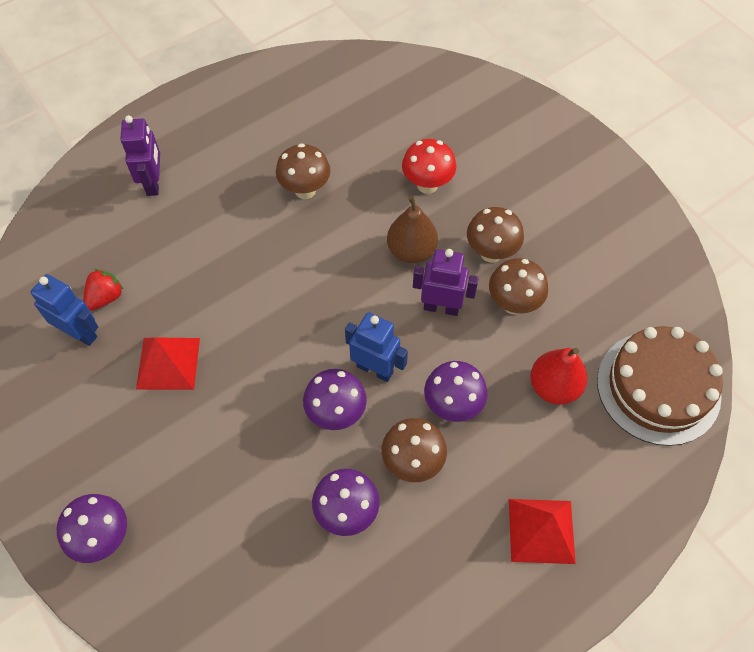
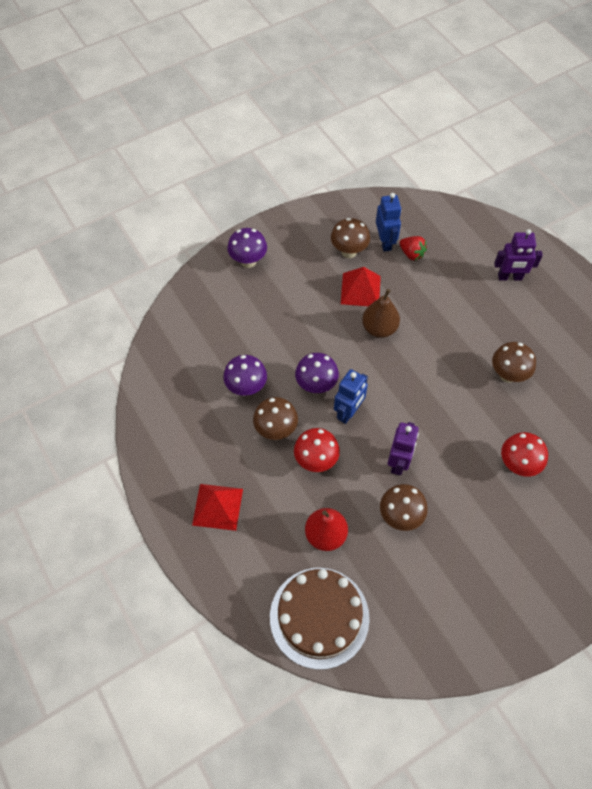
camera: 95 degrees right, 0 degrees up
blue robot [31,274,98,346] -> blue robot turned 45 degrees counterclockwise [376,193,401,252]
brown pear [387,196,438,263] -> brown pear moved to [362,289,400,338]
purple mushroom [424,361,488,422] -> red mushroom [294,428,340,472]
brown mushroom [467,207,524,262] -> brown mushroom moved to [331,218,370,258]

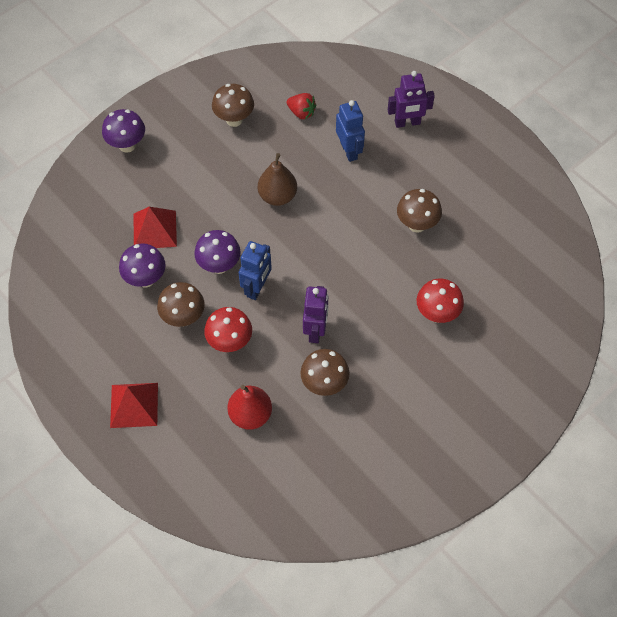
camera: 10 degrees left, 0 degrees up
brown cake [270,568,370,670] -> none
red pyramid [341,267,381,306] -> red pyramid moved to [134,207,177,248]
blue robot [376,193,401,252] -> blue robot moved to [336,100,365,162]

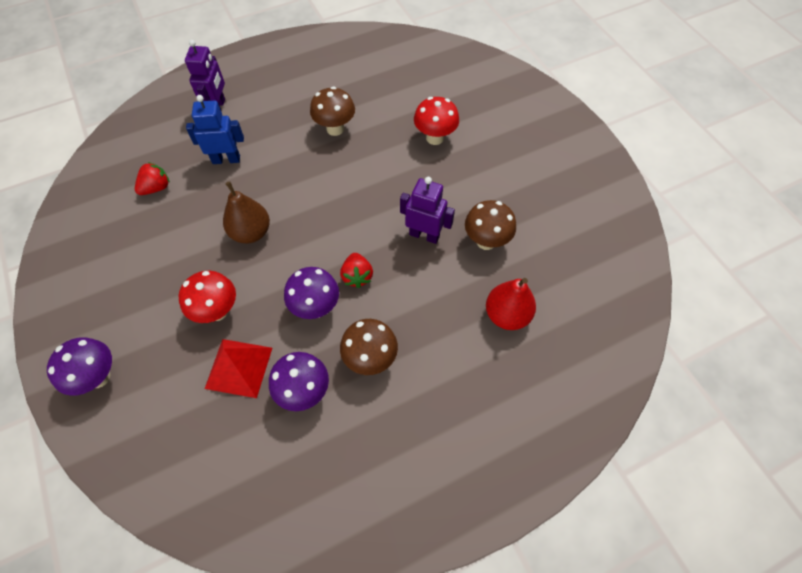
camera: 75 degrees left, 0 degrees up
red pyramid [110,383,158,428] -> none
red mushroom [204,307,252,352] -> red mushroom moved to [178,271,236,323]
brown mushroom [212,84,254,127] -> none
blue robot [239,241,272,300] -> red strawberry [340,253,373,288]

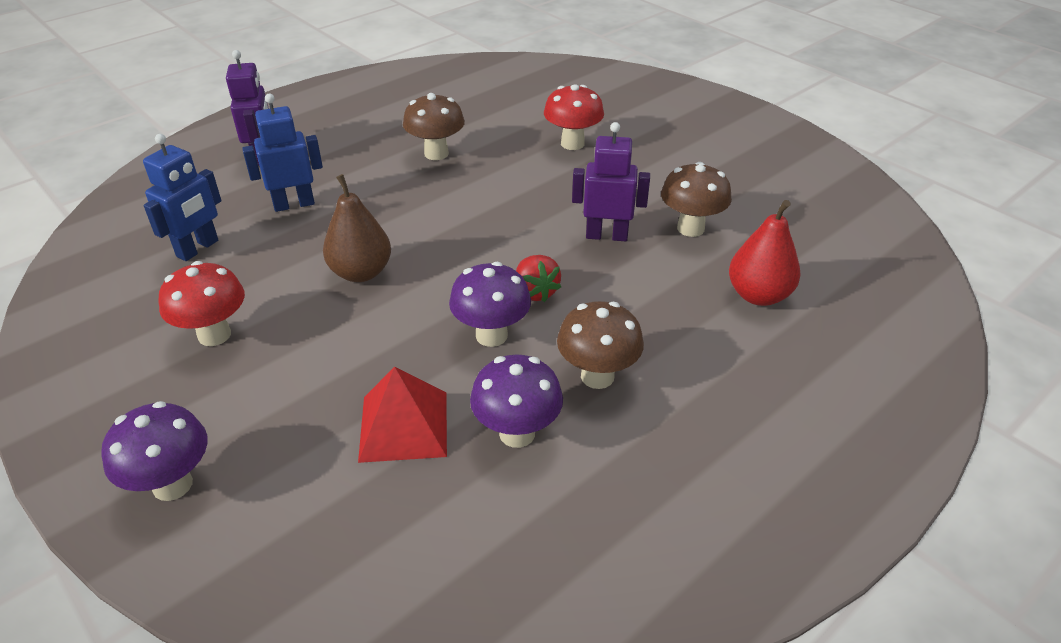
camera: 15 degrees left, 20 degrees down
red strawberry [135,162,170,195] -> blue robot [143,134,221,261]
red mushroom [178,271,236,323] -> red mushroom moved to [158,261,245,346]

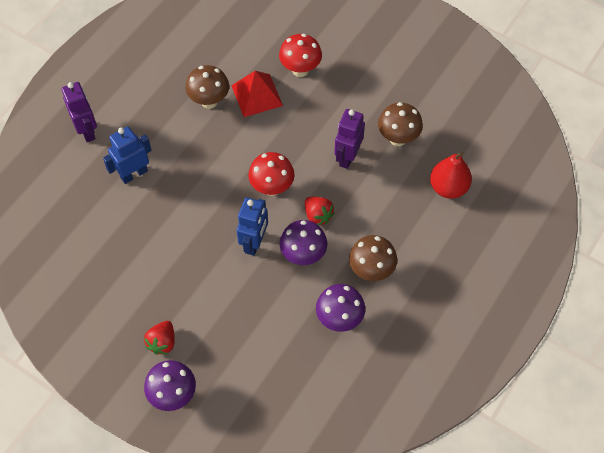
camera: 15 degrees left, 20 degrees up
blue robot [143,134,221,261] -> blue robot moved to [237,197,268,256]
red mushroom [158,261,245,346] -> red mushroom moved to [248,152,295,196]
brown pear [323,174,391,282] -> none
red pyramid [358,367,447,463] -> red pyramid moved to [231,71,283,117]
purple robot [572,122,650,241] -> purple robot turned 60 degrees counterclockwise [334,109,365,169]
none -> red strawberry [144,321,175,355]

